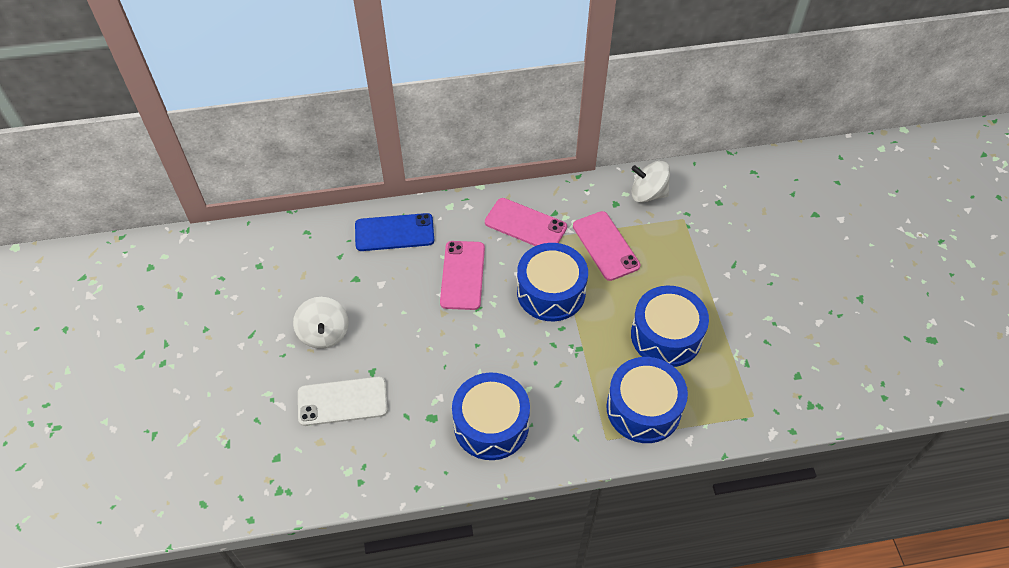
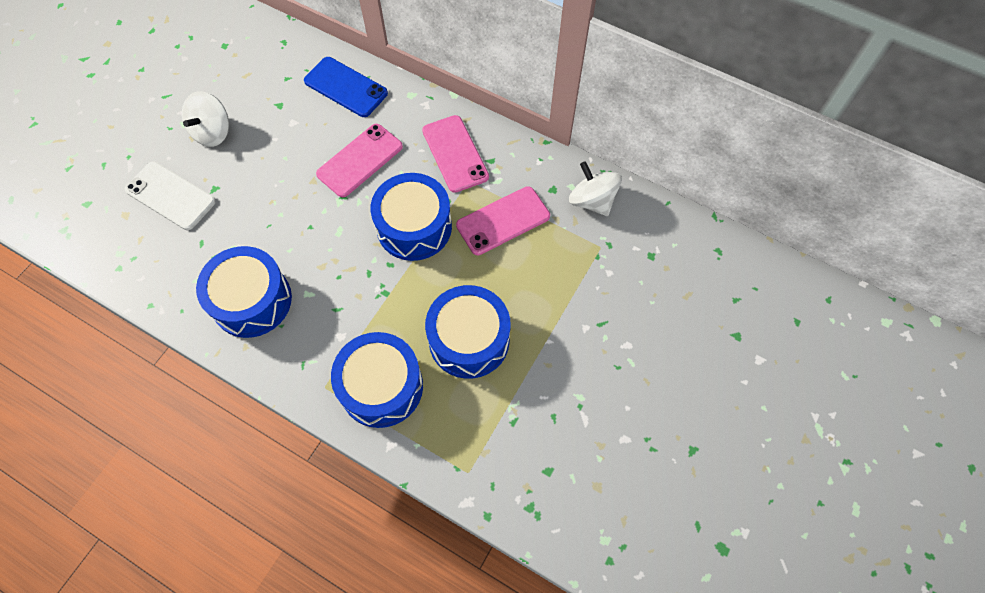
camera: 40 degrees right, 10 degrees up
pink phone [573,211,640,281] -> pink phone turned 45 degrees clockwise [456,186,550,255]

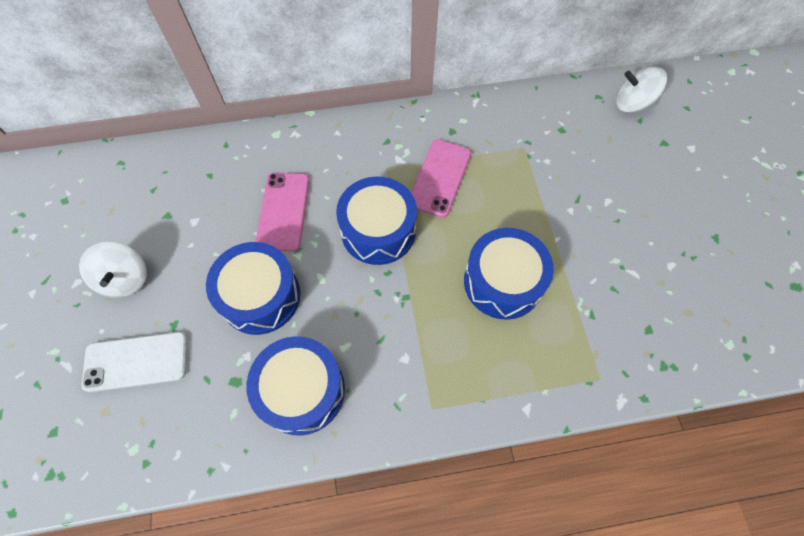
camera: 40 degrees left, 0 degrees up
blue phone [304,57,388,117] -> none
blue drum [331,332,423,428] -> blue drum moved to [206,242,300,335]
pink phone [422,115,489,193] -> none
white spinning top [569,161,622,216] -> white spinning top moved to [616,67,667,113]

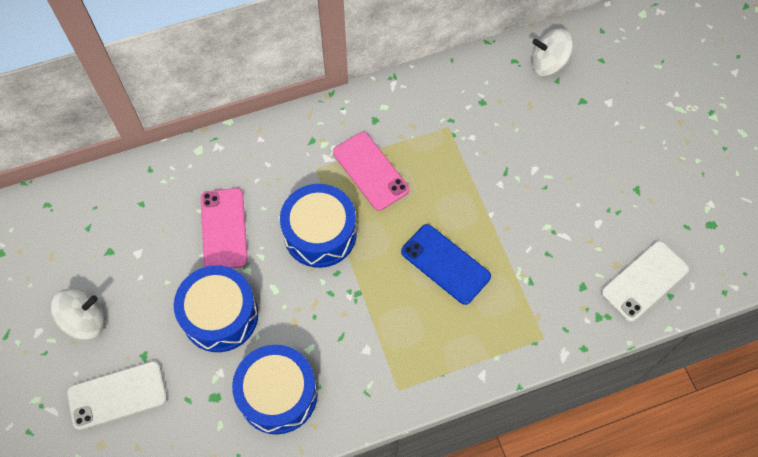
camera: 10 degrees left, 0 degrees up
white spinning top [79,242,147,298] -> white spinning top turned 90 degrees counterclockwise [51,288,105,340]
pink phone [411,140,471,218] -> pink phone turned 45 degrees counterclockwise [333,132,409,211]
blue drum [464,228,554,320] -> blue phone [401,224,491,305]
none -> white phone [601,241,689,322]

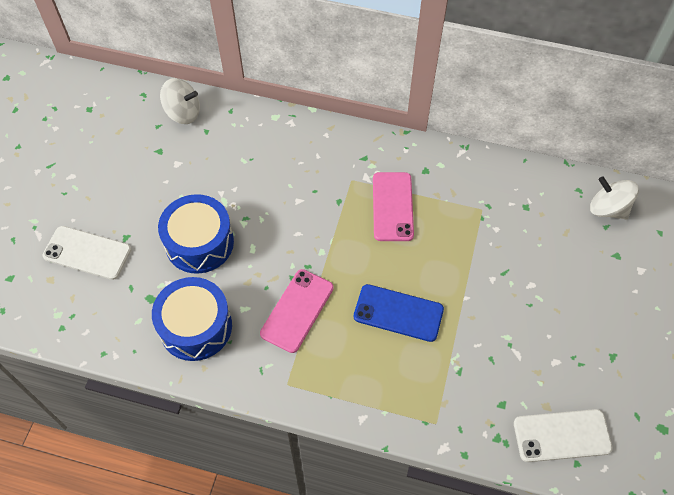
camera: 35 degrees right, 5 degrees down
white spinning top [51,288,105,340] -> white spinning top moved to [160,78,200,124]
pink phone [201,188,248,269] -> pink phone moved to [260,269,334,353]
blue drum [280,184,357,268] -> none
blue phone [401,224,491,305] -> blue phone turned 60 degrees counterclockwise [354,284,444,342]

